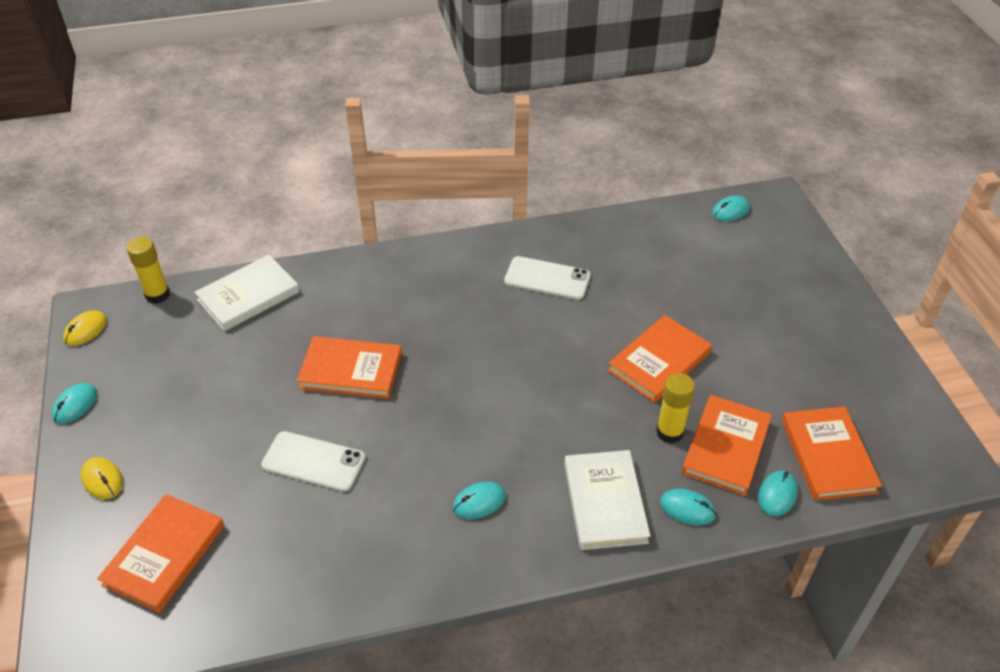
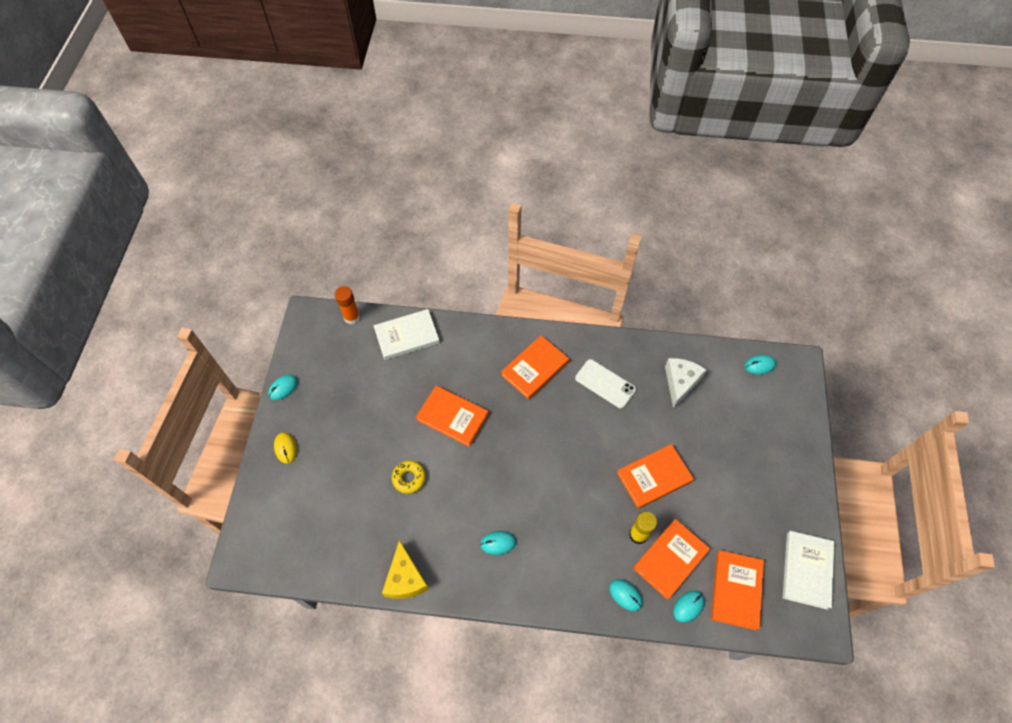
camera: 20 degrees right, 15 degrees up
yellow mouse [63,310,107,346] -> none
orange book [97,494,224,613] -> orange book moved to [501,335,569,400]
yellow glue stick [127,237,170,304] -> orange glue stick [335,286,360,324]
white phone [261,431,365,492] -> yellow donut [392,460,426,494]
white book [564,450,650,550] -> white book moved to [783,531,834,610]
none -> yellow cheese [382,540,429,599]
none -> white cheese [665,358,707,409]

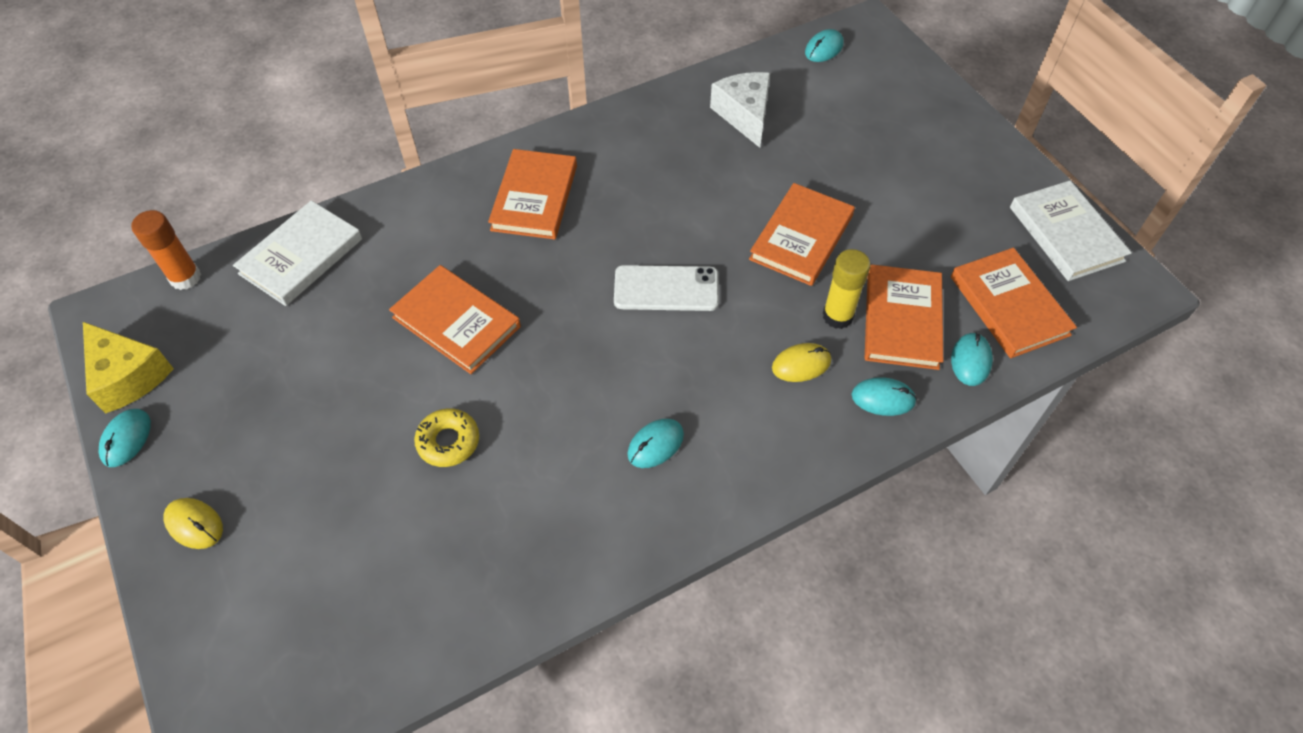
camera: 35 degrees left, 5 degrees down
yellow cheese [382,540,429,599] -> yellow cheese moved to [83,322,174,413]
orange book [416,386,488,447] -> orange book turned 45 degrees clockwise [389,265,521,374]
white phone [575,359,636,409] -> white phone moved to [614,265,719,311]
none -> yellow mouse [772,343,831,382]

